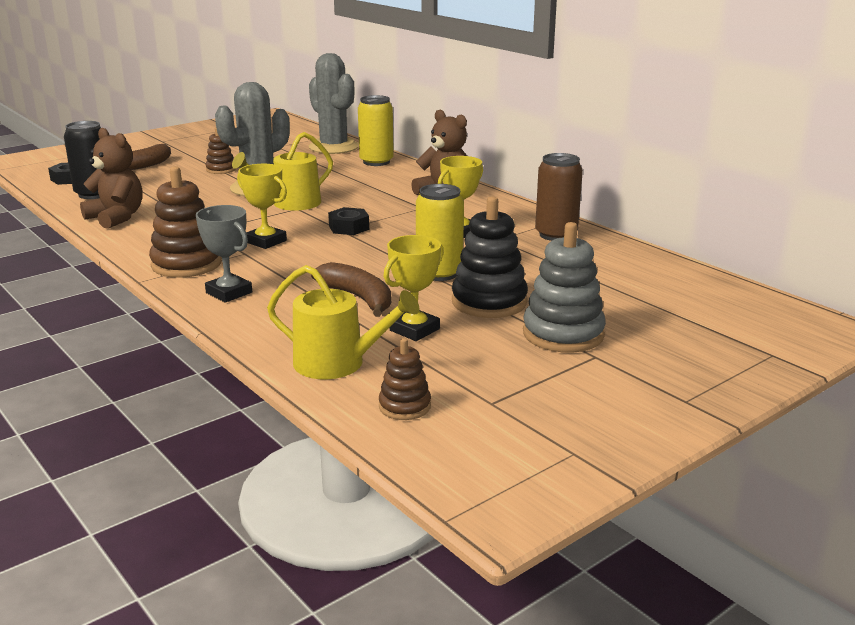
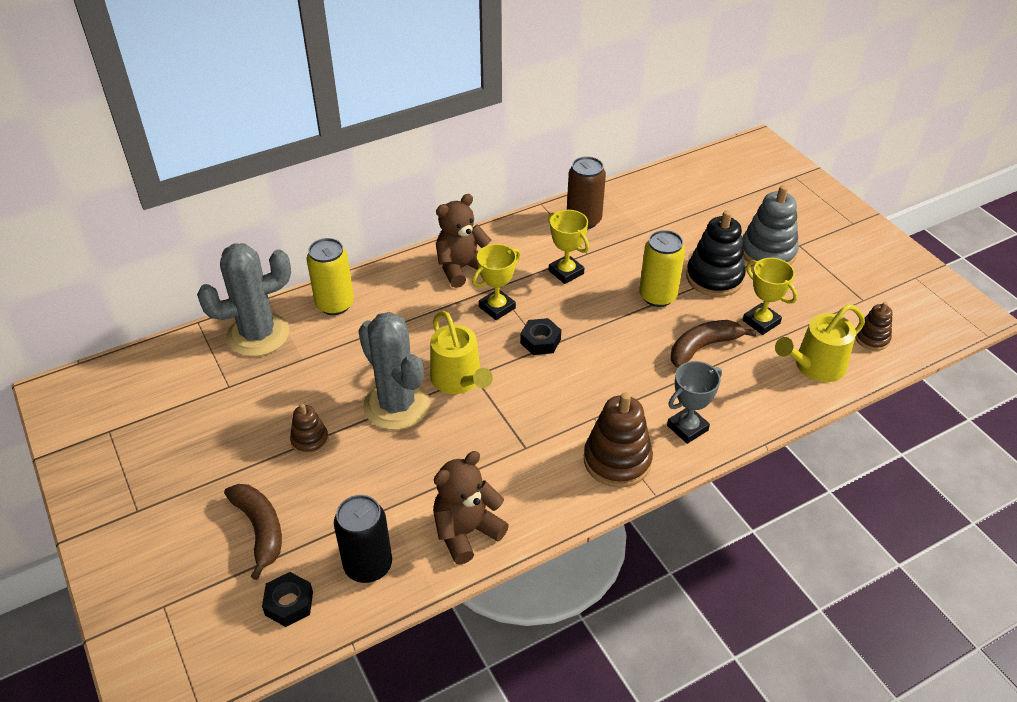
camera: 80 degrees left, 20 degrees up
yellow trophy [237,164,287,249] -> yellow trophy moved to [472,244,521,320]
yellow watering can [267,265,420,379] -> yellow watering can turned 150 degrees counterclockwise [775,305,865,382]

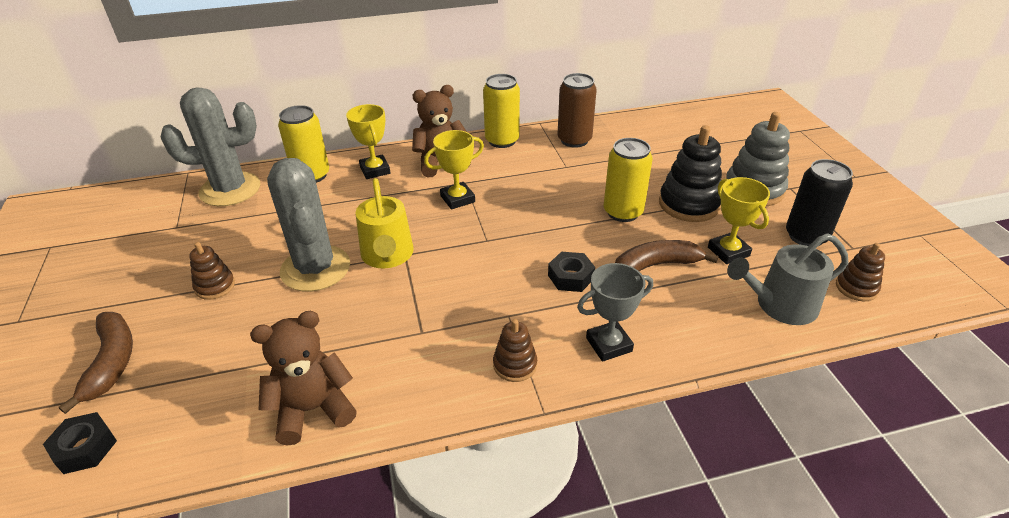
camera: 15 degrees right, 5 degrees down
black can [334,495,392,583] -> black can moved to [786,159,853,246]
black nut [520,318,561,355] -> black nut moved to [548,252,595,292]
yellow trophy [548,210,589,284] -> yellow trophy moved to [346,104,390,179]
brown stacking toy [584,392,653,487] -> brown stacking toy [493,319,537,382], size x0.56
yellow watering can [775,305,865,382] -> grey watering can [727,233,849,325]
none -> yellow can [483,74,520,148]

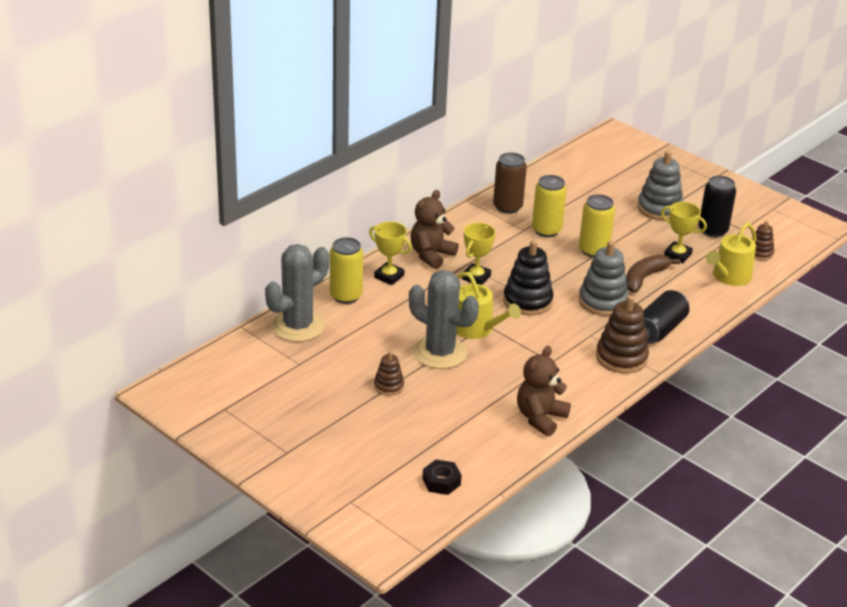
camera: 35 degrees left, 5 degrees down
brown banana [59,312,133,414] -> none
yellow can [483,74,520,148] -> yellow can moved to [532,175,567,237]
brown stacking toy [493,319,537,382] -> brown stacking toy [596,295,649,373], size x1.79
black nut [548,252,595,292] -> grey stacking toy [579,241,629,316]
grey trophy [577,263,653,362] -> black can [643,290,689,344]
black stacking toy [659,125,722,222] -> black stacking toy moved to [503,240,554,316]
grey watering can [727,233,849,325] -> yellow watering can [706,223,756,286]

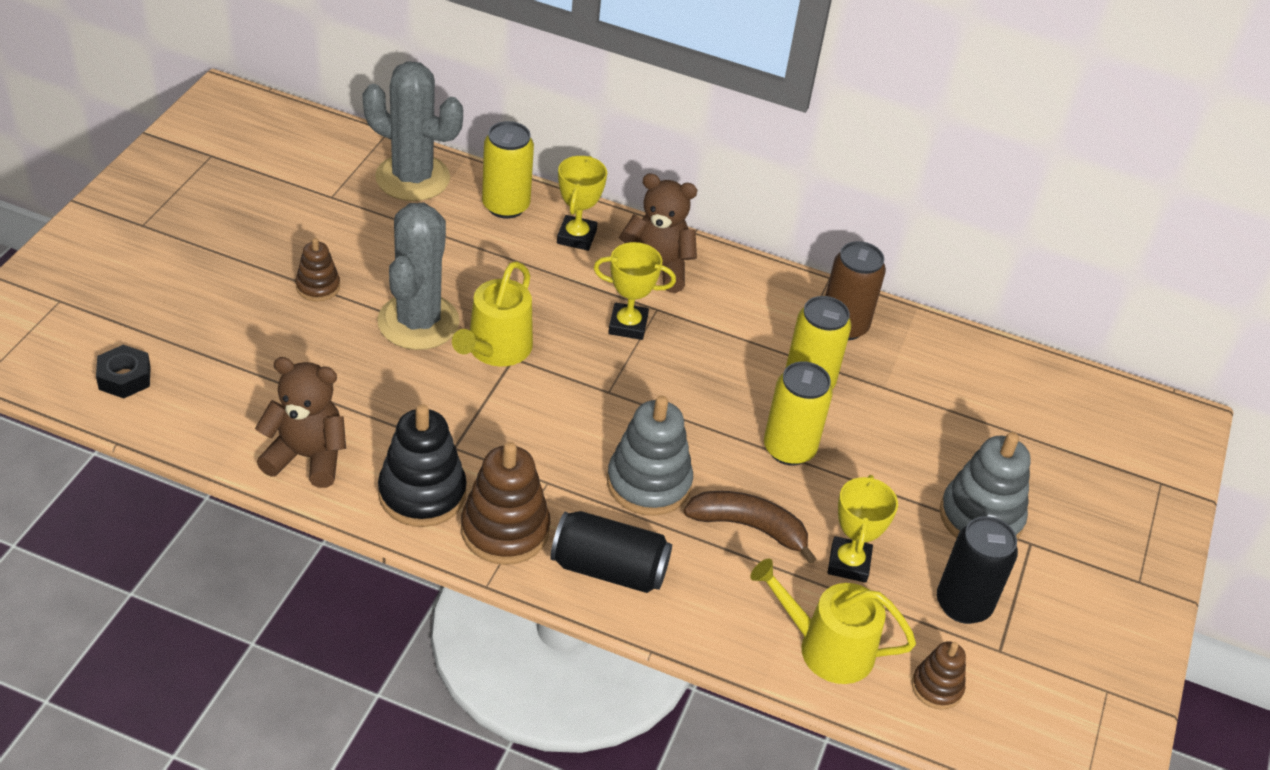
camera: 65 degrees right, 10 degrees up
black stacking toy [503,240,554,316] -> black stacking toy moved to [378,404,467,527]

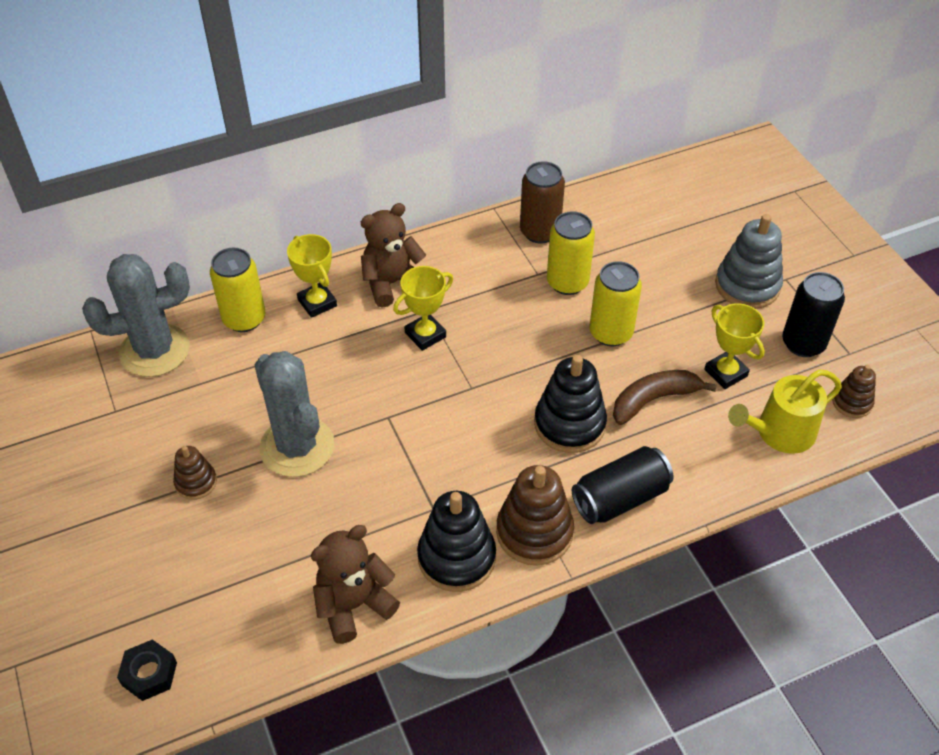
camera: 40 degrees left, 5 degrees up
yellow watering can [452,261,533,367] -> none
grey stacking toy [607,396,693,516] -> black stacking toy [534,355,607,453]

